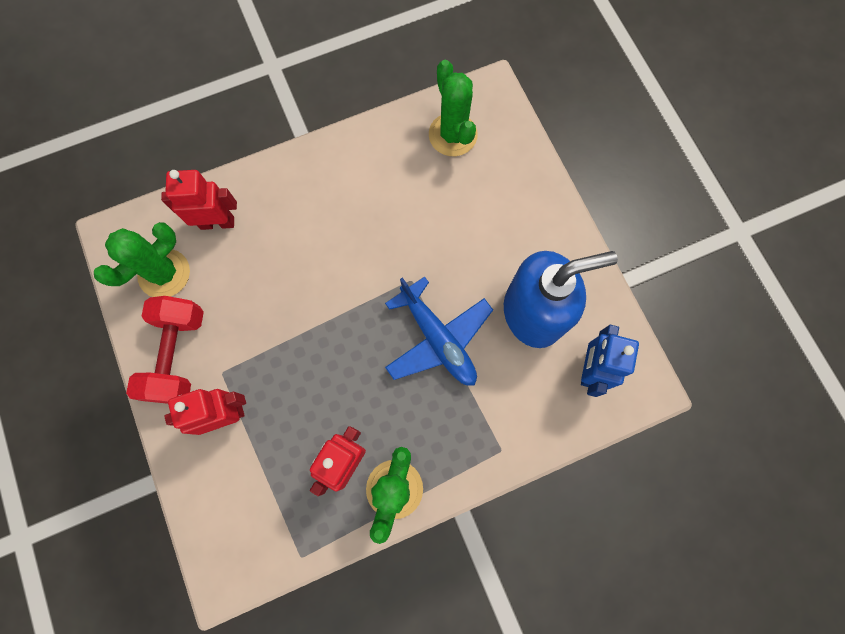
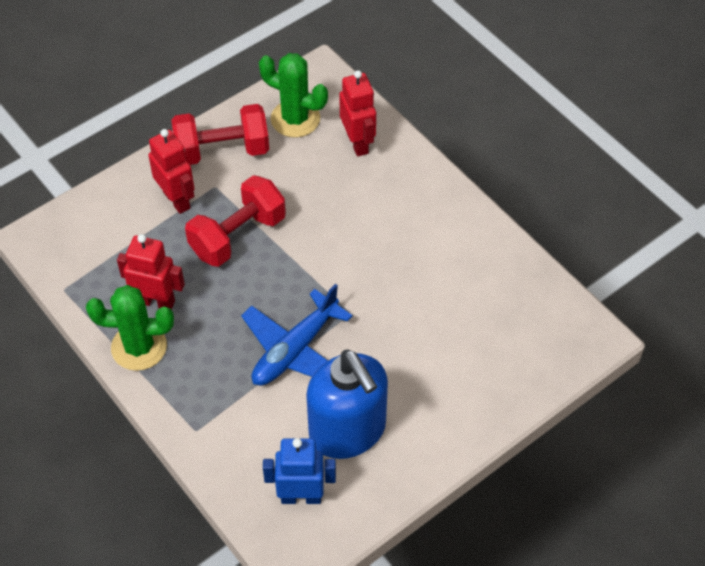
camera: 75 degrees right, 20 degrees down
green cactus [429,60,477,156] -> none
none -> red dumbbell [185,175,286,267]

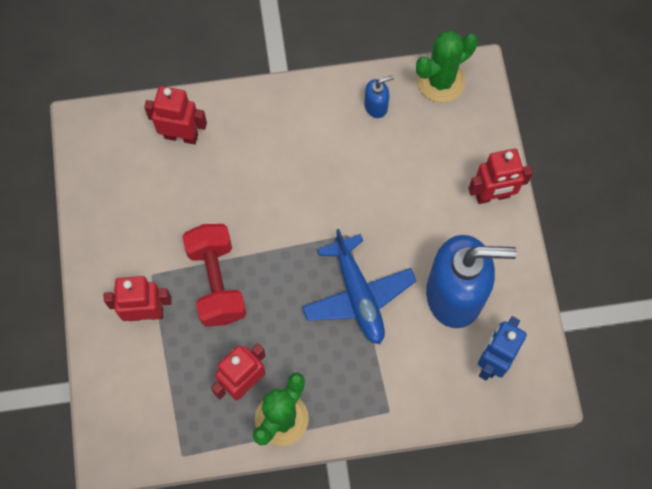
camera: 60 degrees left, 15 degrees up
red dumbbell [171,104,269,165] -> none
green cactus [259,53,328,138] -> green cactus moved to [416,31,478,103]
none -> blue soap dispenser [364,75,394,118]
none -> red robot [468,149,533,204]

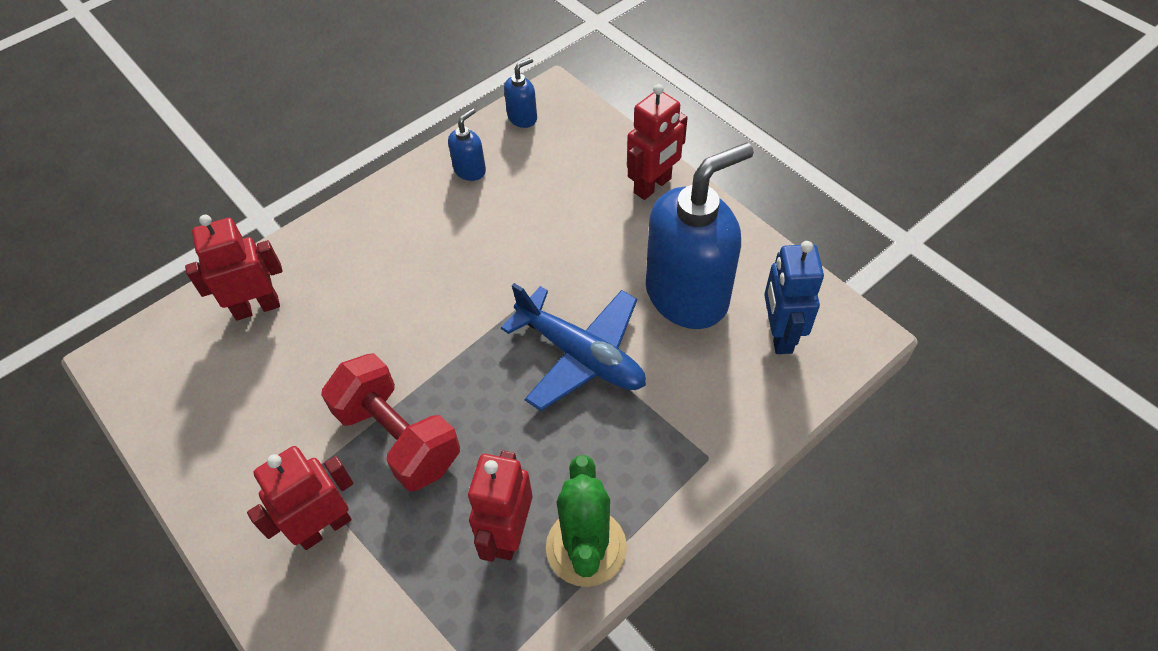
camera: 30 degrees left, 15 degrees down
green cactus [416,31,478,103] -> blue soap dispenser [504,57,537,128]

